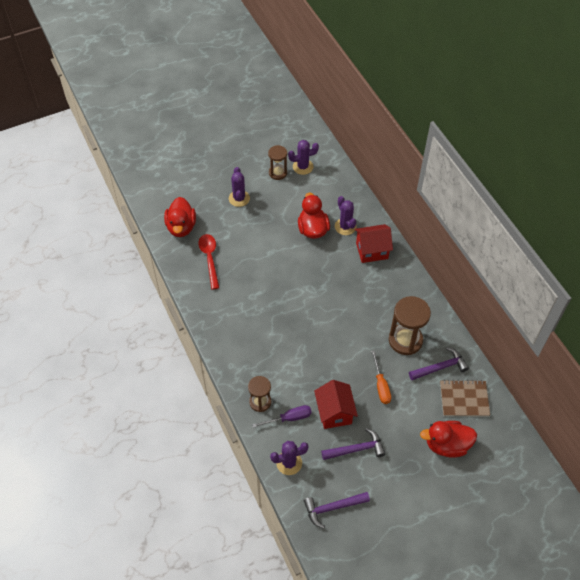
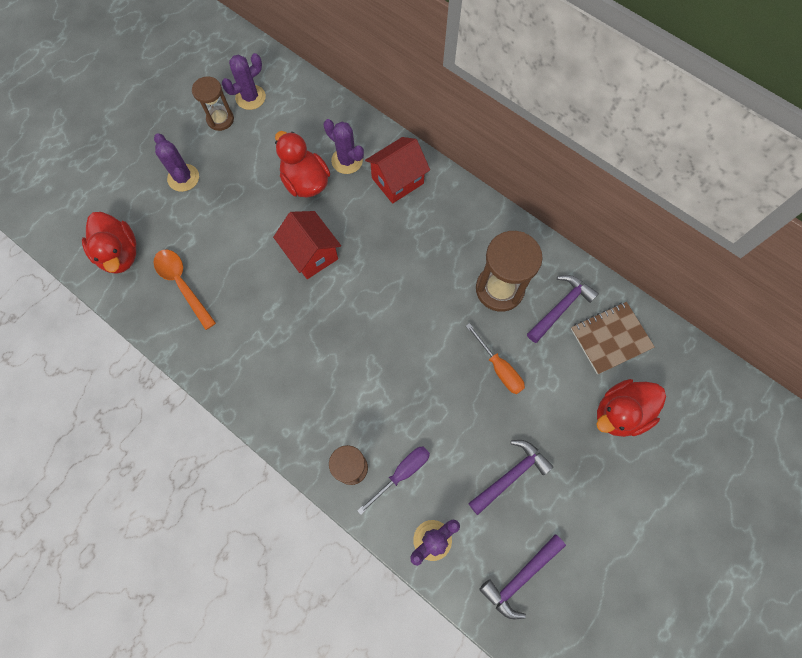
camera: 25 degrees left, 15 degrees up
red spoon [198,234,219,290] -> orange spoon [153,250,216,330]
red house [314,380,358,429] -> red house moved to [273,211,341,279]

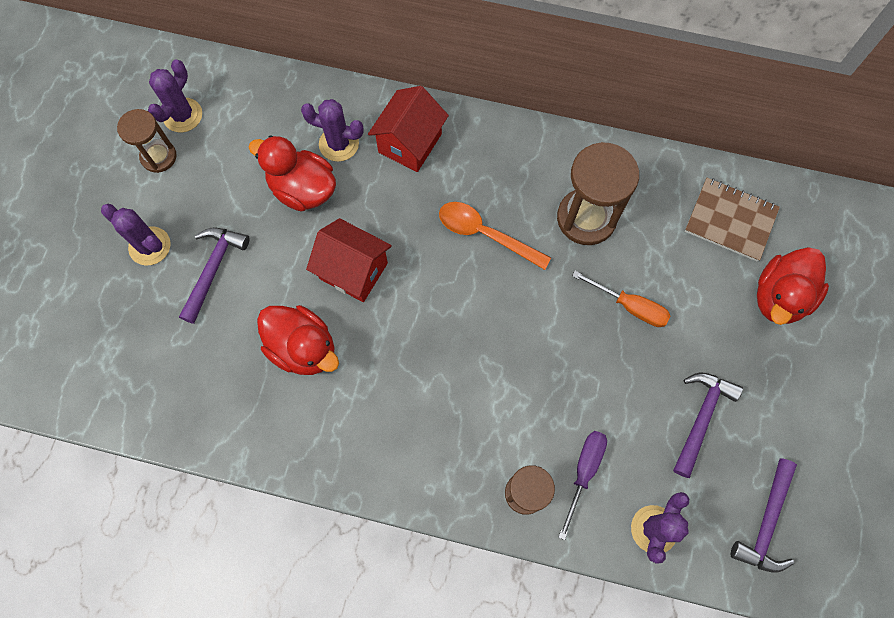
camera: 25 degrees left, 0 degrees up
red duck [82,212,136,274] -> red duck moved to [257,305,339,375]
orange spoon [153,250,216,330] -> orange spoon moved to [439,202,551,270]
purple hammer [527,275,599,343] -> purple hammer moved to [179,228,250,324]
brown notebook [571,302,655,374] -> brown notebook turned 75 degrees clockwise [685,178,780,262]

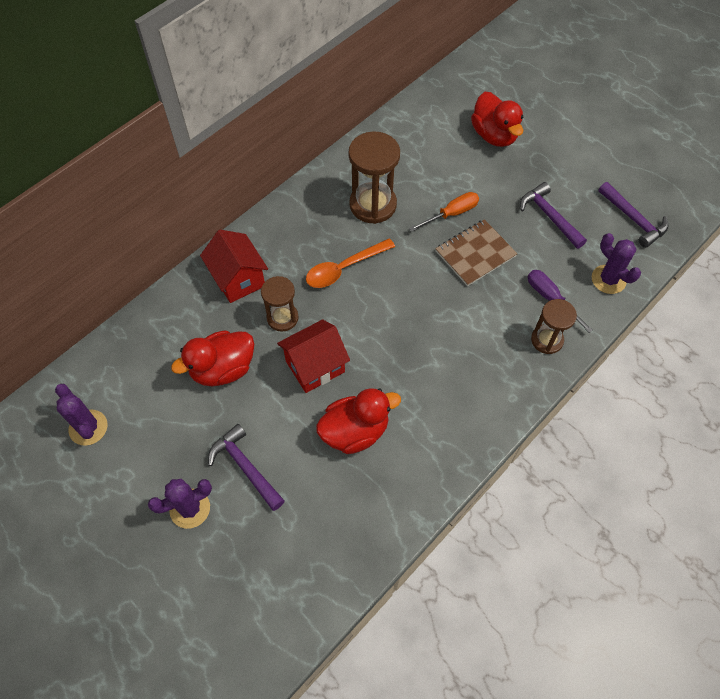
camera: 60 degrees left, 10 degrees down
brown hourglass [117,109,177,173] -> brown hourglass moved to [261,276,299,332]
purple cactus [301,99,364,162] -> none
brown notebook [685,178,780,262] -> brown notebook moved to [436,219,518,286]

